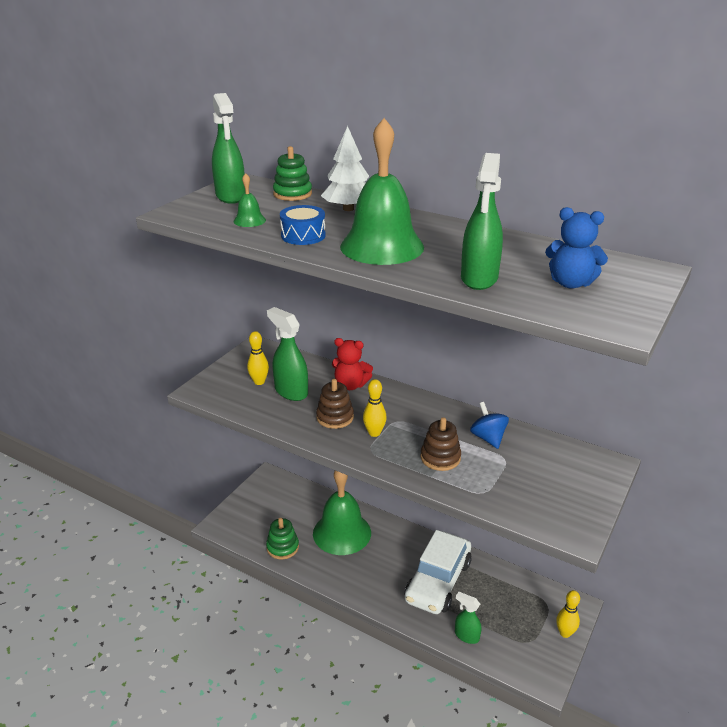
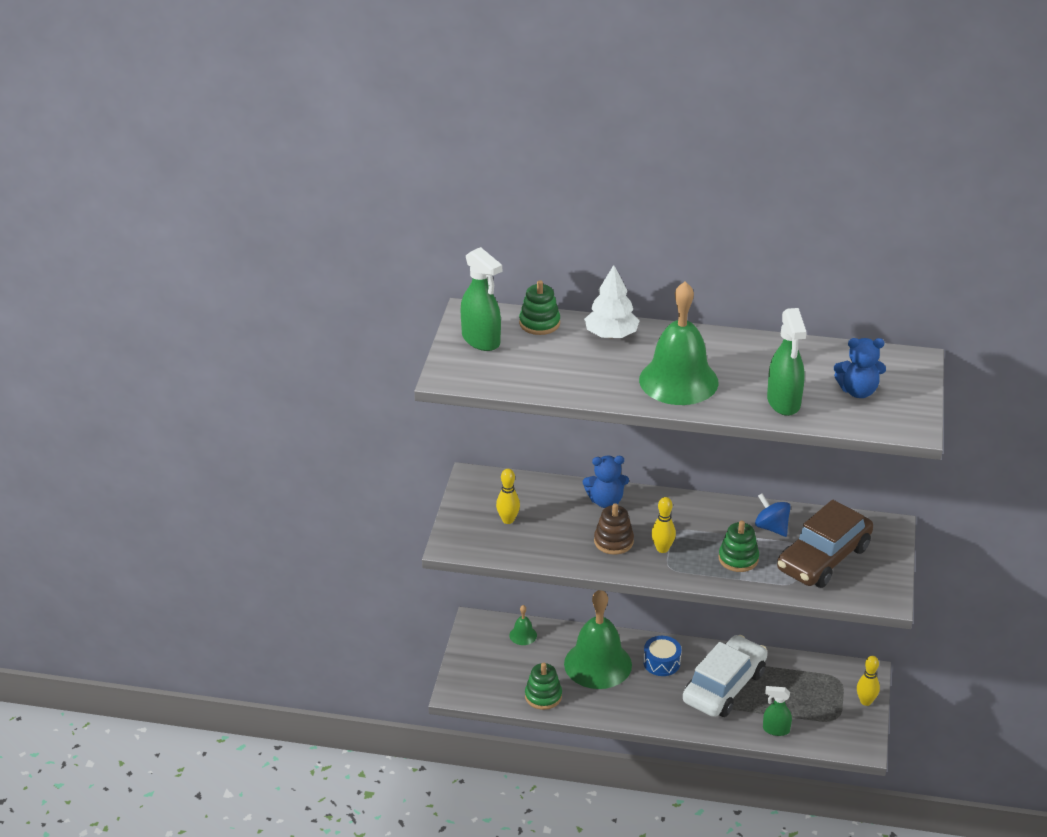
camera: 20 degrees left, 5 degrees up
green bell [234,173,266,227] -> green bell moved to [509,605,537,645]
green spray bottle [267,307,308,401] -> none
blue drum [280,205,326,245] -> blue drum moved to [643,636,681,676]
red teddy bear [332,338,373,390] -> blue teddy bear [583,456,629,508]
white car [405,530,472,614] -> white car turned 150 degrees counterclockwise [683,635,767,717]
brown stacking toy [421,417,461,471] -> green stacking toy [719,521,759,572]
none -> brown car [777,500,873,588]

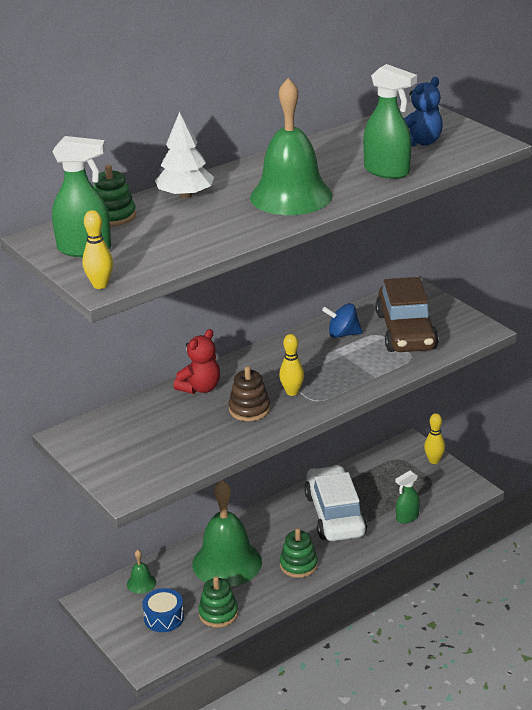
camera: 45 degrees left, 5 degrees down
yellow bowling pin [496,469,520,524] -> yellow bowling pin moved to [82,210,113,289]
blue teddy bear [583,456,629,508] -> red teddy bear [174,329,220,394]
blue drum [643,636,681,676] -> blue drum moved to [142,588,184,632]
green stacking toy [719,521,759,572] -> green stacking toy moved to [280,528,318,578]

